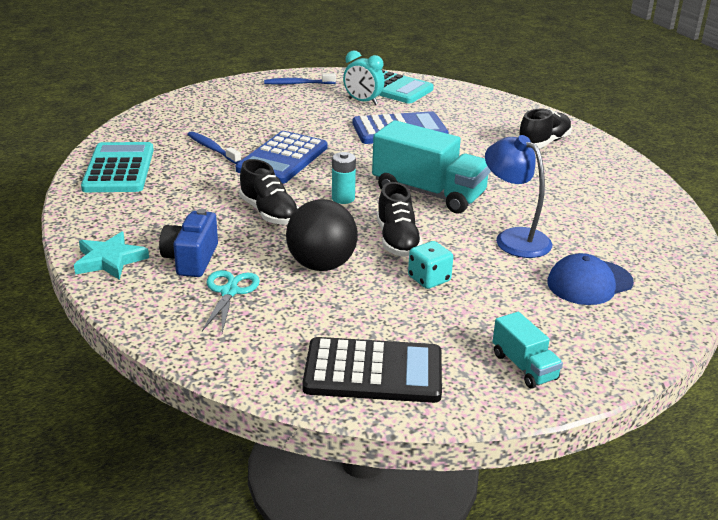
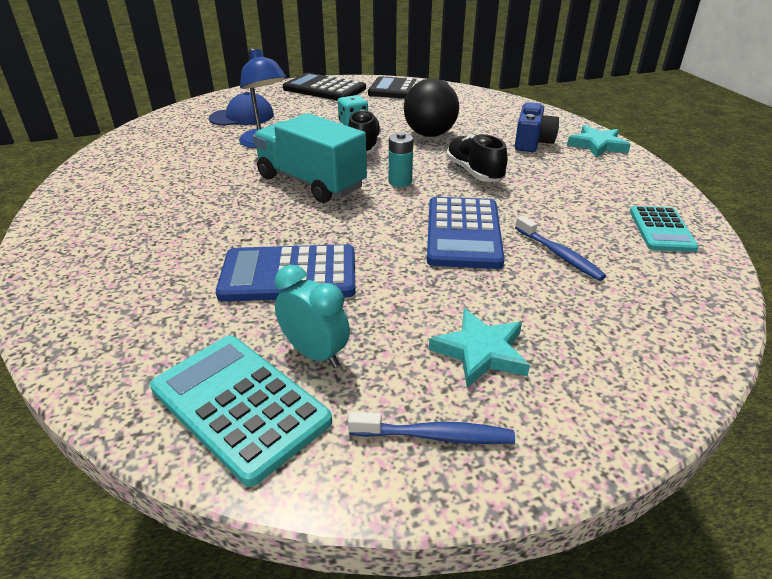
camera: 170 degrees left, 5 degrees up
turquoise calculator [81,142,154,192] -> turquoise calculator [630,206,699,252], size x0.65
turquoise scissors [202,270,260,333] -> none
blue calculator [236,131,328,184] -> blue calculator turned 150 degrees clockwise [427,197,505,269]
turquoise truck [493,312,563,389] -> black calculator [283,73,366,101]
black shoe [518,108,572,148] -> none
none -> turquoise star [429,308,530,388]

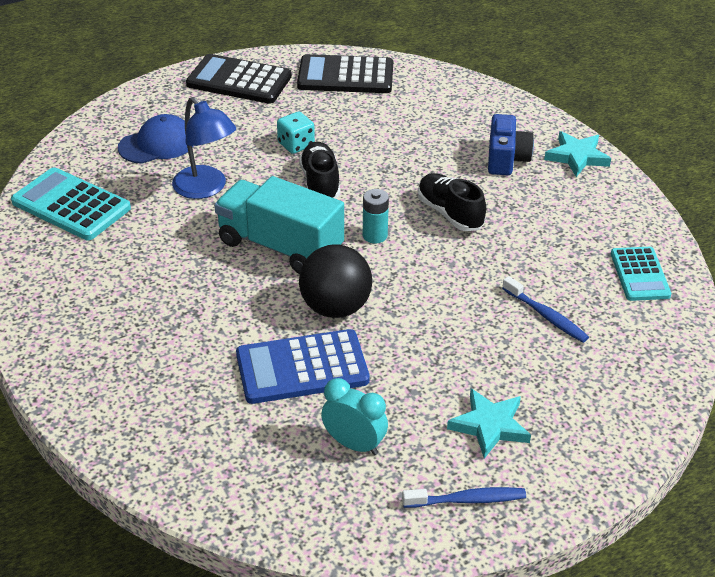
camera: 10 degrees left, 5 degrees up
turquoise calculator [150,335,332,487] -> turquoise calculator moved to [11,167,131,240]
black ball [404,79,459,137] -> black ball moved to [299,244,372,318]
blue calculator [427,197,505,269] -> none

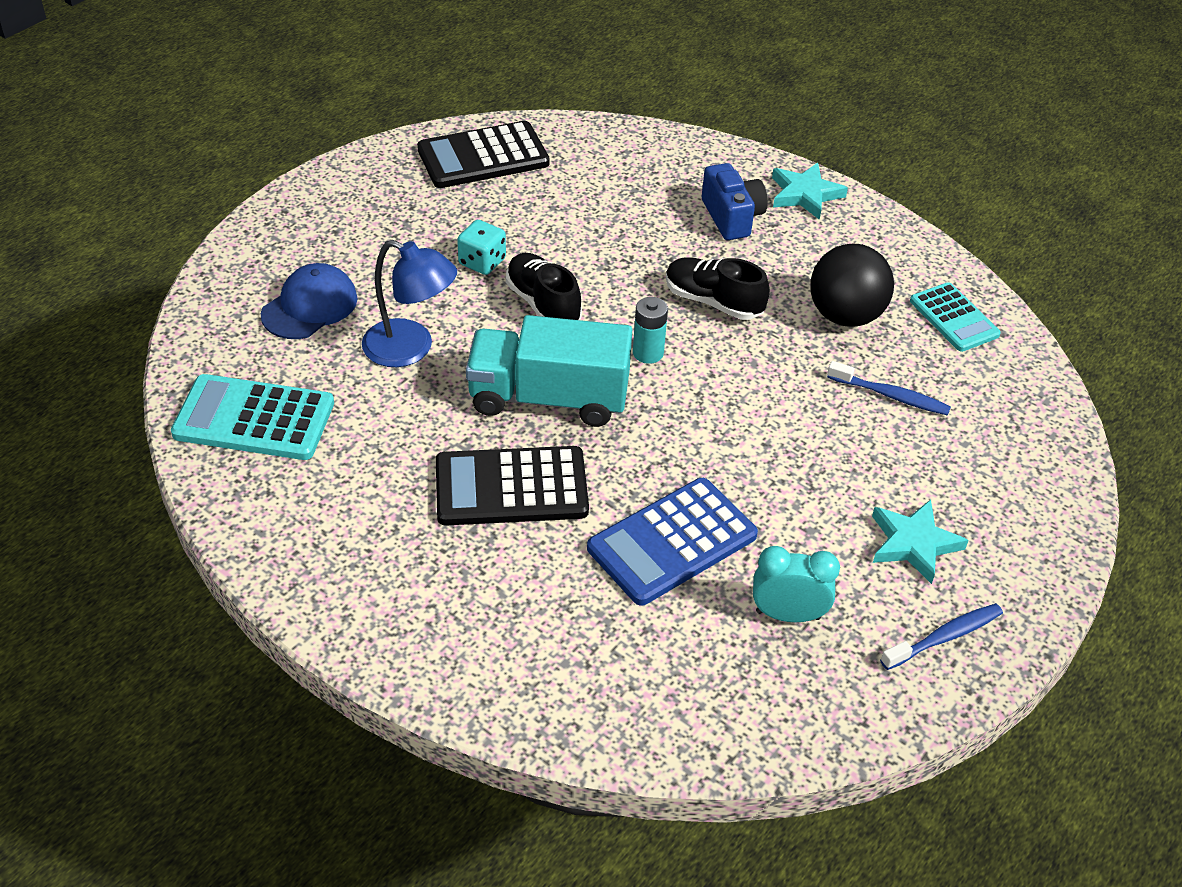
camera: 25 degrees left, 5 degrees up
black calculator [186,54,292,104] -> black calculator moved to [436,446,589,525]
black ball [299,244,372,318] -> black ball moved to [810,244,894,327]

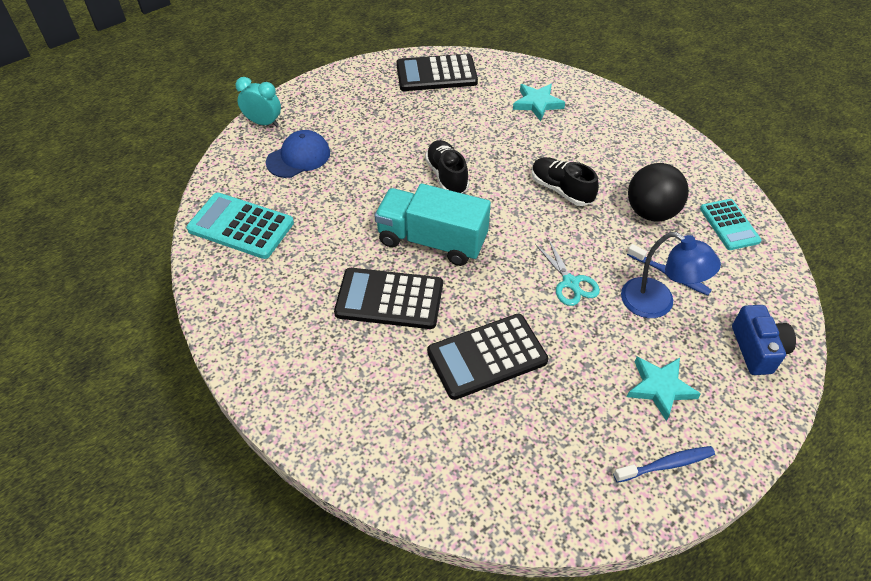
camera: 15 degrees right, 5 degrees up
blue lamp [362,240,457,367] -> blue lamp moved to [621,232,721,318]
turquoise dice [457,220,506,275] -> none
blue calculator [587,478,758,606] -> black calculator [427,314,548,400]
turquoise battery [633,297,668,364] -> none
blue camera [702,163,768,240] -> blue camera moved to [732,305,796,375]
turquoise clock [753,546,840,622] -> turquoise clock moved to [235,77,281,127]
turquoise star [772,163,848,220] -> turquoise star moved to [513,84,565,121]
none -> turquoise scissors [535,238,600,306]

